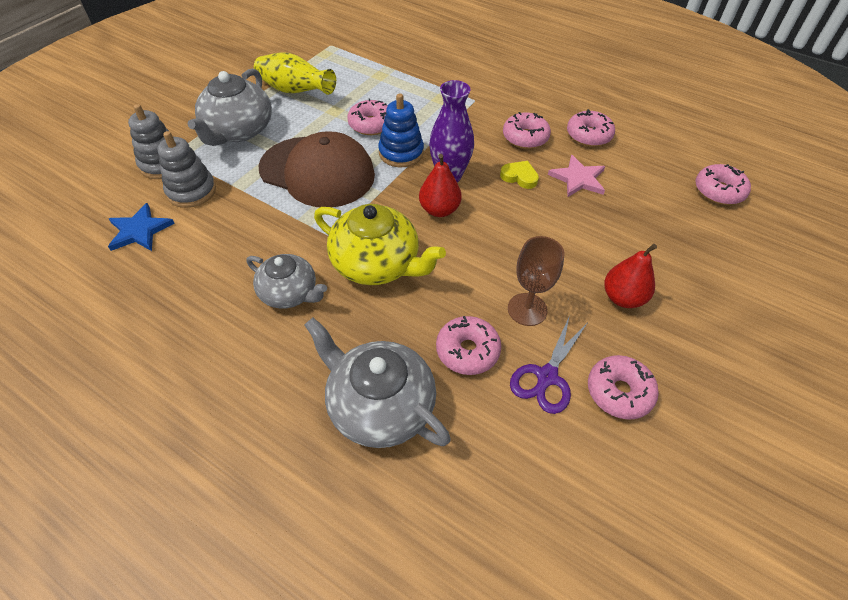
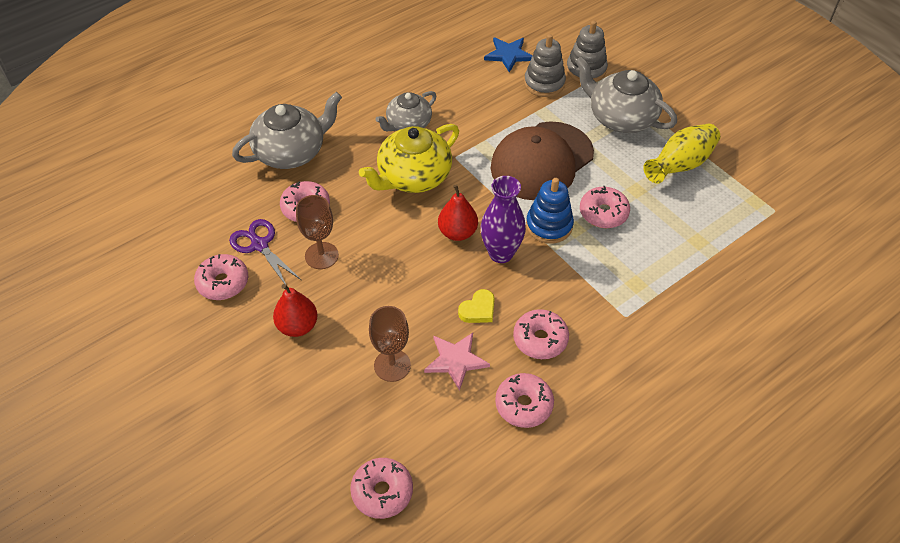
camera: 110 degrees right, 0 degrees up
none -> brown goblet [369,306,411,382]

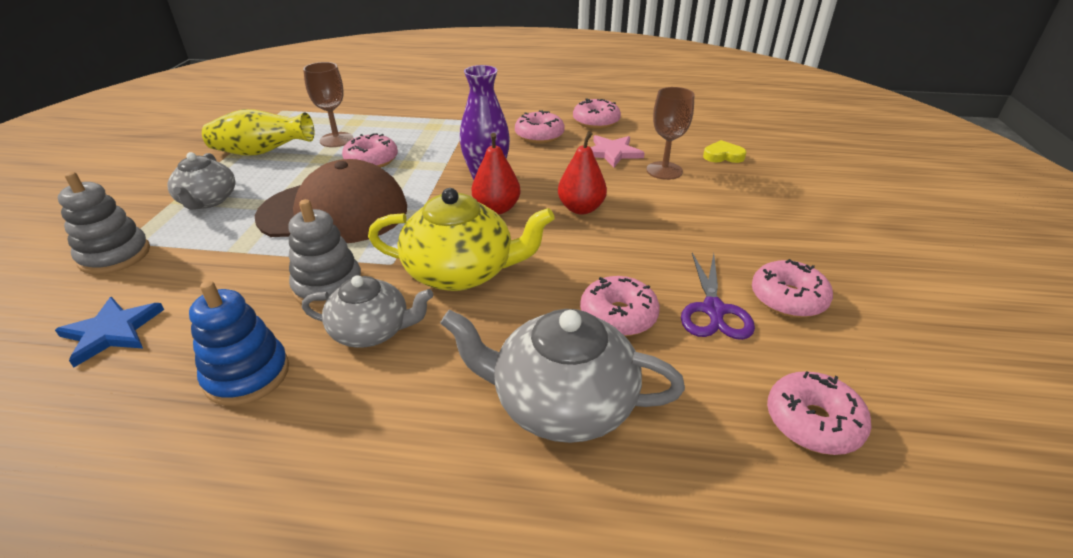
camera: 135 degrees left, 15 degrees down
red pear [273,284,318,337] -> red pear moved to [558,131,607,214]
brown goblet [296,195,339,269] -> brown goblet moved to [303,62,353,147]
pink donut [350,458,413,519] -> pink donut moved to [767,371,872,455]
yellow heart [458,289,495,323] -> yellow heart moved to [703,140,746,163]
grey stacking toy [524,34,566,97] -> grey stacking toy moved to [288,199,362,308]
blue stacking toy [526,178,574,244] -> blue stacking toy moved to [189,281,289,406]
grey teapot [575,56,677,133] -> grey teapot [168,152,236,210], size x0.65

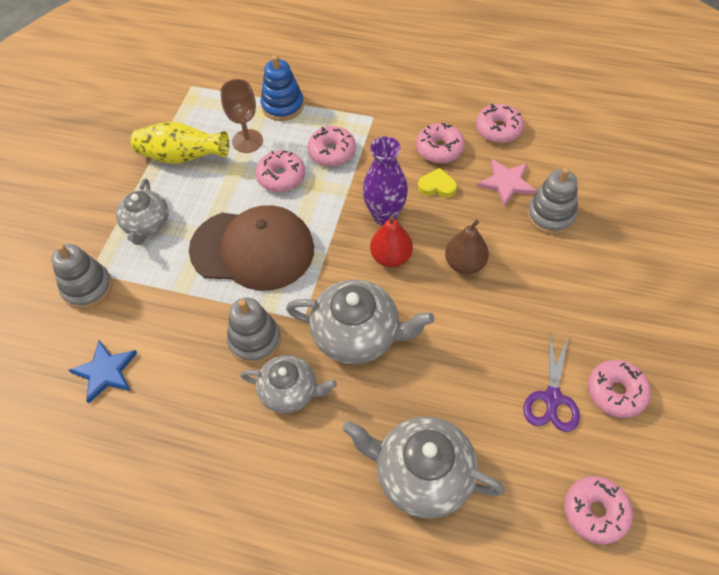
camera: 10 degrees right, 20 degrees up
blue stacking toy [189,281,289,406] -> blue stacking toy moved to [261,55,304,121]
yellow teapot [368,188,555,291] -> grey teapot [286,280,434,364]
red pear [558,131,607,214] -> brown pear [445,220,489,274]
pink donut [580,276,660,336] -> pink donut moved to [307,126,356,166]
brown goblet [646,87,695,180] -> grey stacking toy [527,167,578,235]
yellow heart [703,140,746,163] -> yellow heart moved to [418,168,457,198]

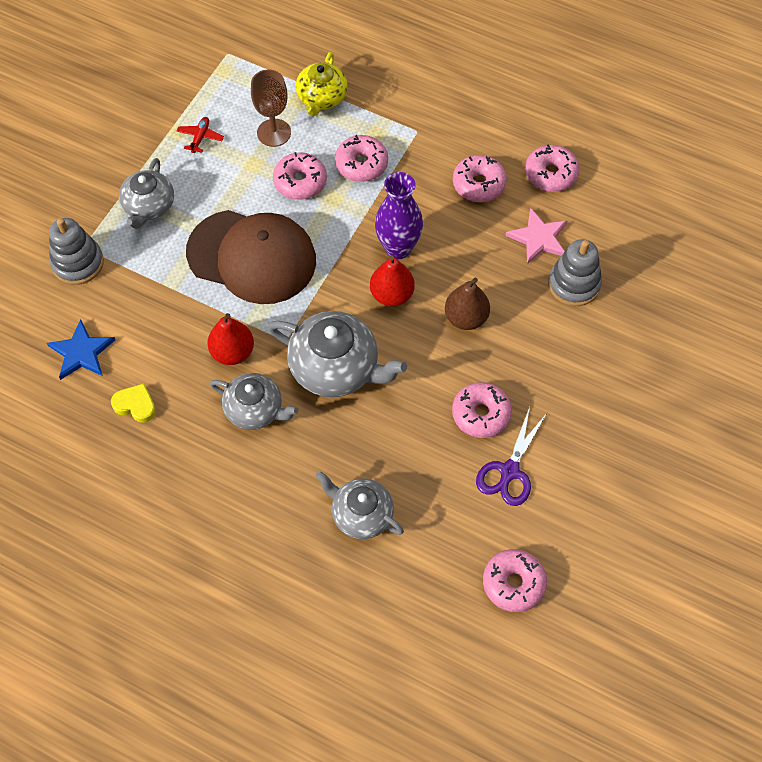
camera: 10 degrees right, 5 degrees up
yellow vase [131,121,229,164] -> red plane [176,117,224,153]
grey stacking toy [227,297,281,364] -> red pear [207,313,254,365]
blue stacking toy [261,55,304,121] -> yellow teapot [296,52,348,116]
grey teapot [342,417,505,518] -> grey teapot [316,471,404,539], size x0.65
yellow heart [418,168,457,198] -> yellow heart moved to [111,383,156,423]
pink donut [588,360,651,418] -> pink donut moved to [452,382,512,438]

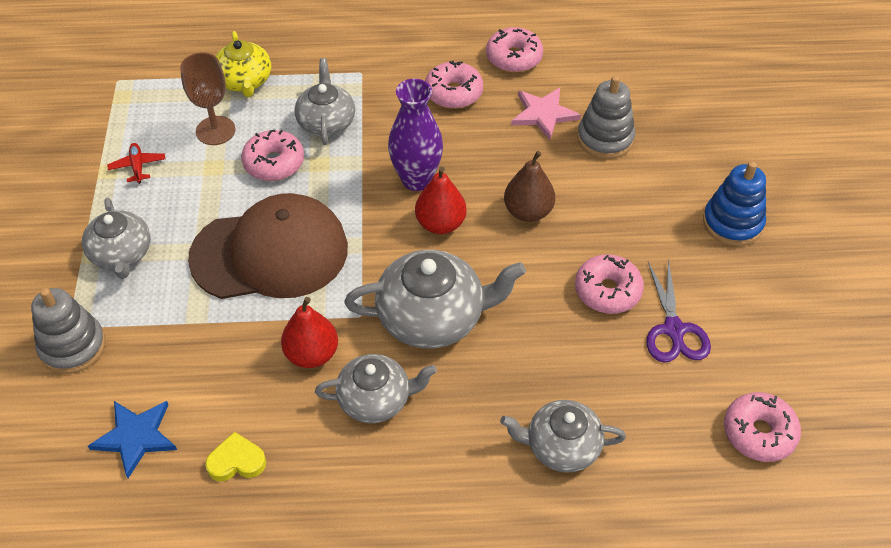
camera: 30 degrees left, 10 degrees down
pink donut [335,135,388,182] -> grey teapot [295,58,355,145]
none -> blue stacking toy [703,161,766,246]

